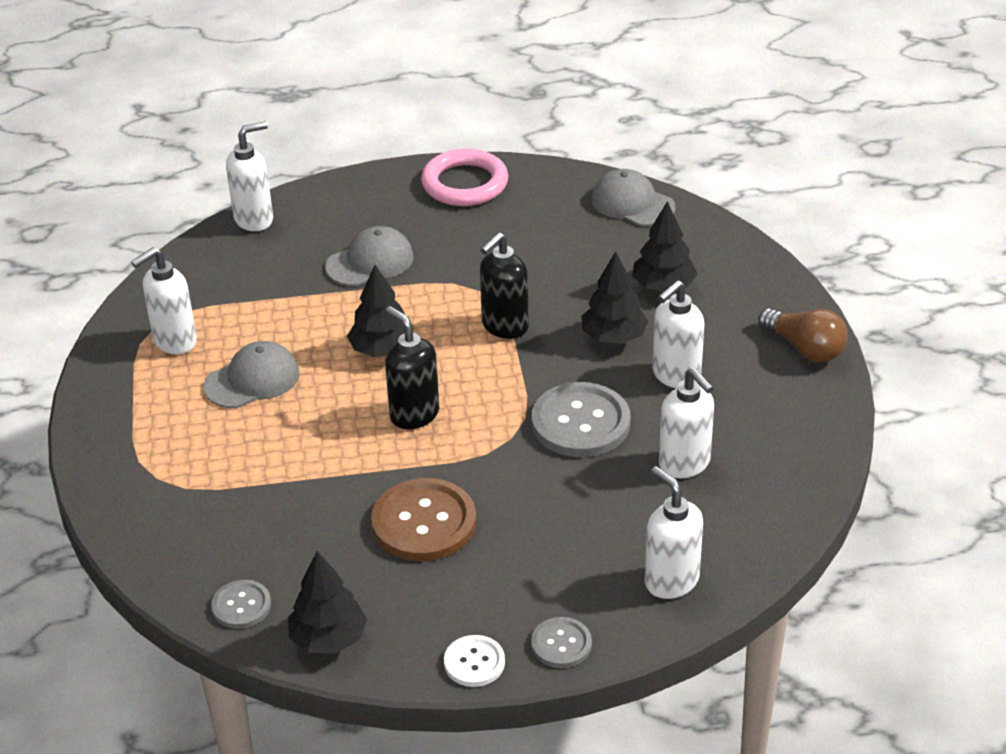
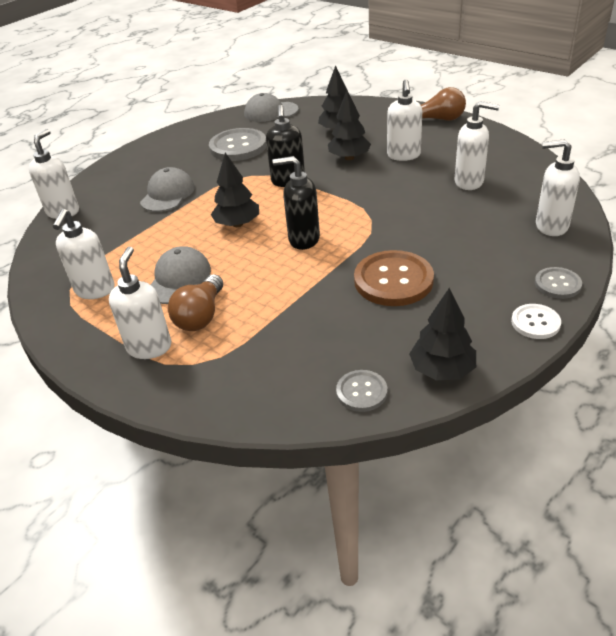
camera: 40 degrees left, 0 degrees up
pink ring [421,149,508,206] -> none
grey button [532,382,631,457] -> grey button moved to [209,128,267,161]
none -> white soap dispenser [109,246,171,359]
none -> brown light bulb [168,274,223,331]

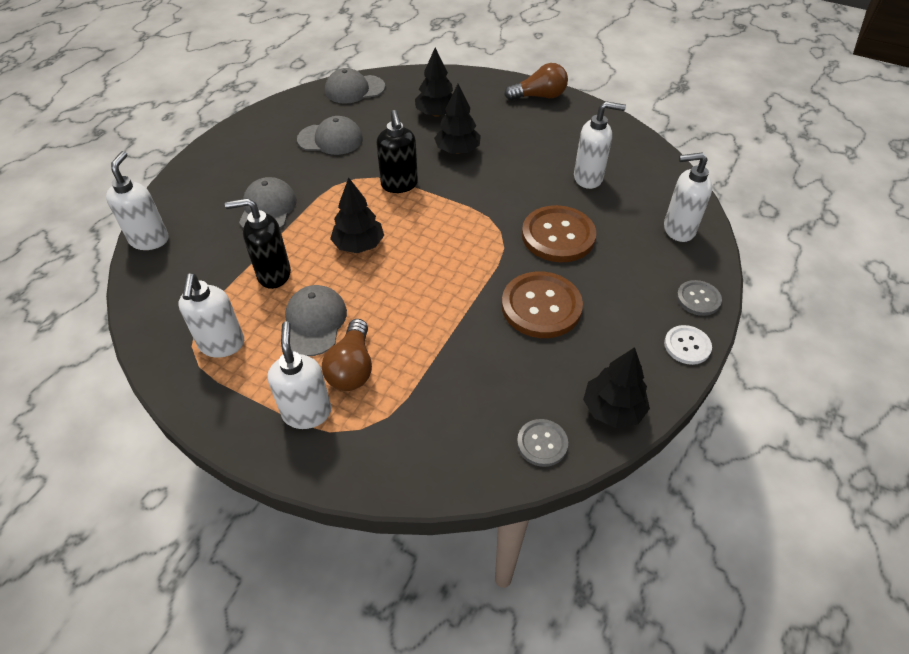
camera: 15 degrees left, 10 degrees up
grey button [209,128,267,161] -> grey cap [297,116,363,155]
black soap dispenser [272,156,320,250] -> black soap dispenser moved to [225,198,291,289]
white soap dispenser [387,80,422,161] -> none
none -> brown button [522,205,596,262]

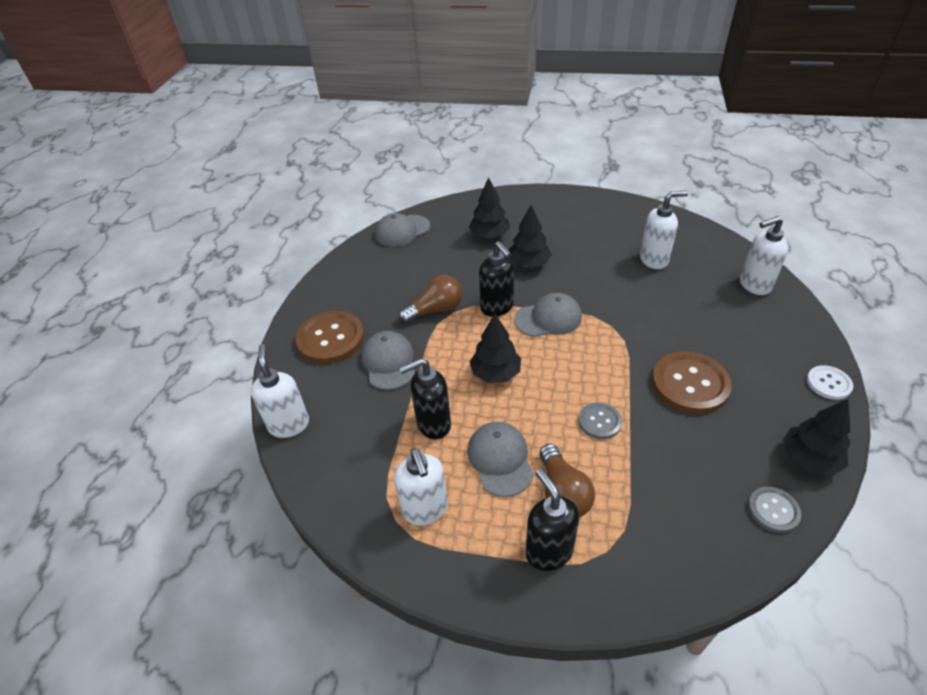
camera: 15 degrees left, 5 degrees down
white soap dispenser [268,321,331,429] -> black soap dispenser [526,469,579,571]
grey cap [297,116,363,155] -> grey cap moved to [514,293,582,337]
brown light bulb [504,63,568,100] -> brown light bulb moved to [399,275,462,324]
brown button [522,205,596,262] -> brown button moved to [296,311,364,364]
grey button [677,280,722,316] -> grey button moved to [579,402,622,439]

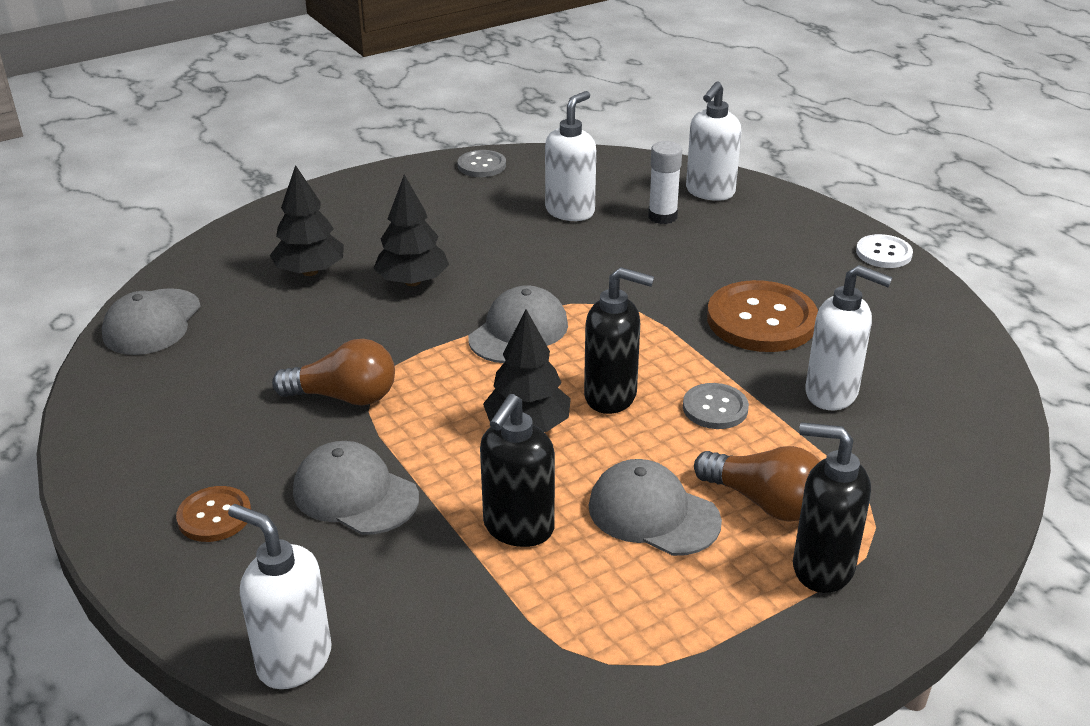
camera: 45 degrees left, 10 degrees down
brown button [296,311,364,364] -> brown button [176,486,251,542], size x0.54
white soap dispenser [394,448,448,525] -> white soap dispenser moved to [805,265,893,410]
brown light bulb [399,275,462,324] -> brown light bulb turned 75 degrees clockwise [272,339,395,406]
black soap dispenser [479,241,514,317] -> black soap dispenser moved to [584,267,654,414]
grey button [748,487,801,533] -> grey button moved to [457,150,506,177]
black tree [783,399,851,476] -> none
none -> white glue stick [648,141,682,224]

